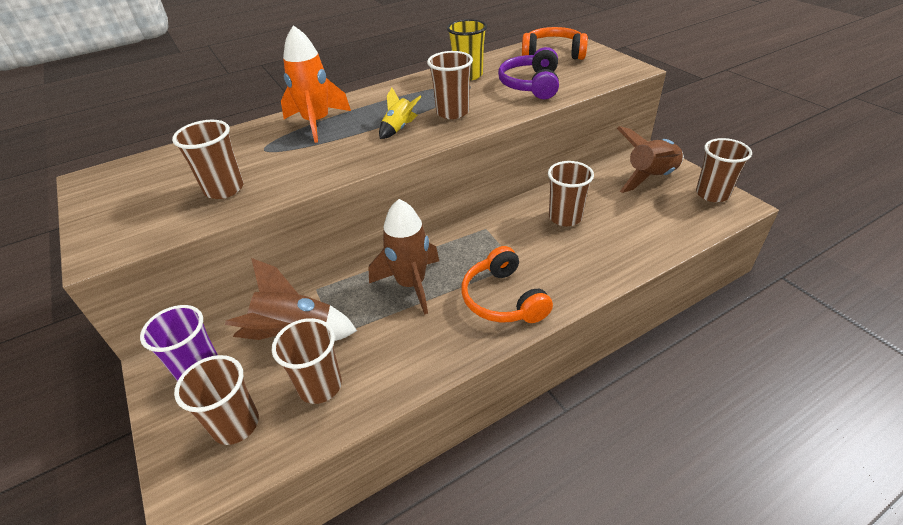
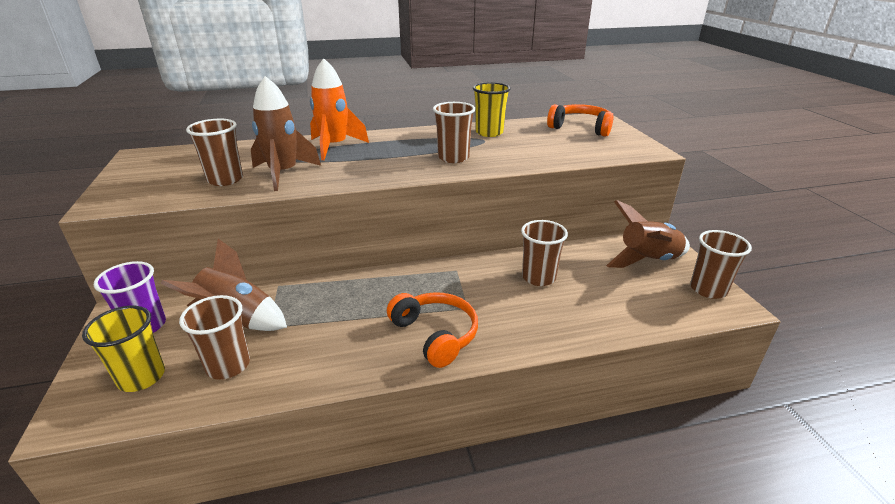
camera: 15 degrees right, 10 degrees down
brown cup [174,355,259,445] -> yellow cup [82,306,165,392]
brown rocket [368,199,439,315] -> brown rocket moved to [251,76,321,191]
yellow rocket [379,88,422,139] -> none
orange headphones [462,246,553,323] -> orange headphones turned 150 degrees clockwise [387,292,478,368]
purple headphones [498,47,559,99] -> none

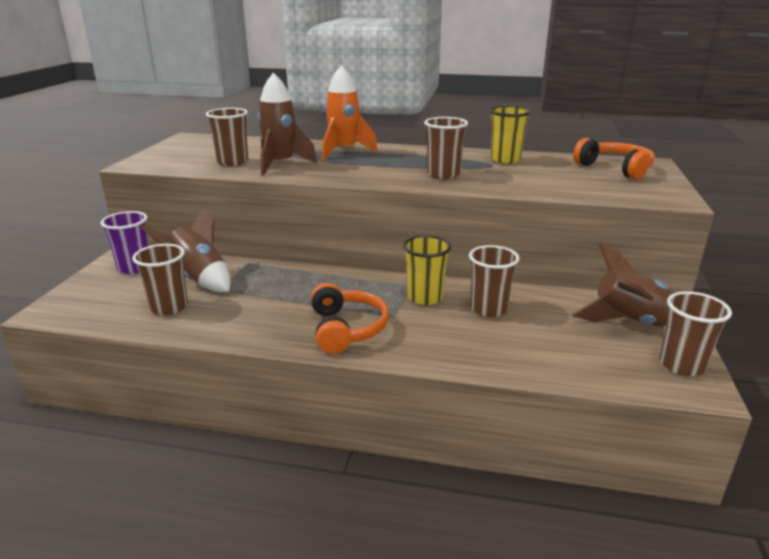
camera: 25 degrees right, 5 degrees down
yellow cup [82,306,165,392] -> yellow cup moved to [403,236,451,305]

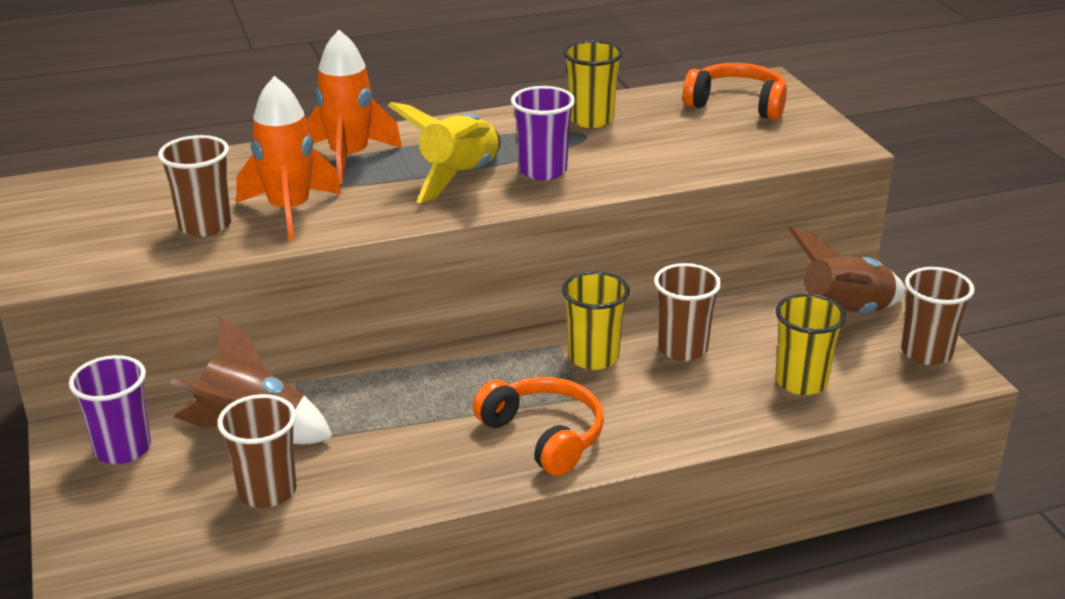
camera: 30 degrees left, 5 degrees up
brown rocket [257,72,317,176] -> orange rocket [236,76,341,241]
brown cup [424,117,468,179] -> purple cup [511,86,575,180]
none -> yellow rocket [388,102,501,203]
none -> yellow cup [775,293,846,395]

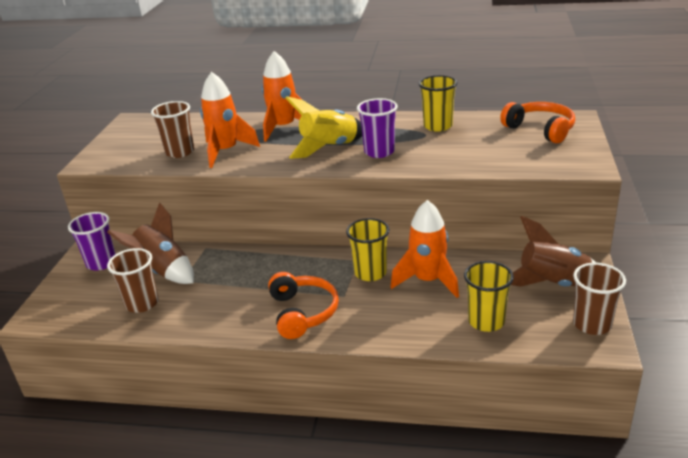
camera: 30 degrees right, 0 degrees up
brown cup [654,263,721,361] -> orange rocket [391,200,459,298]

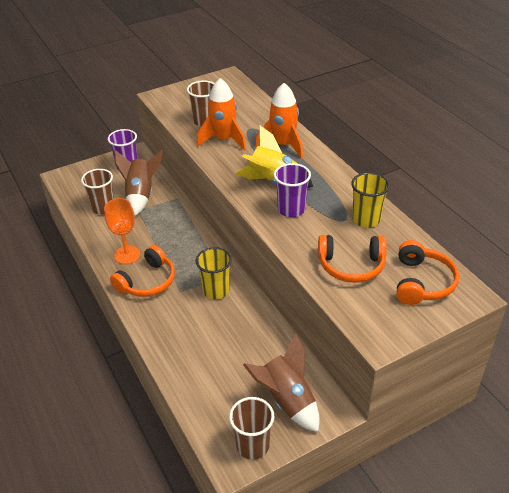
camera: 50 degrees right, 10 degrees up
orange rocket [391,200,459,298] -> none
yellow cup [464,261,514,332] -> none
none -> orange goblet [104,198,140,264]
none -> orange headphones [318,235,387,283]

